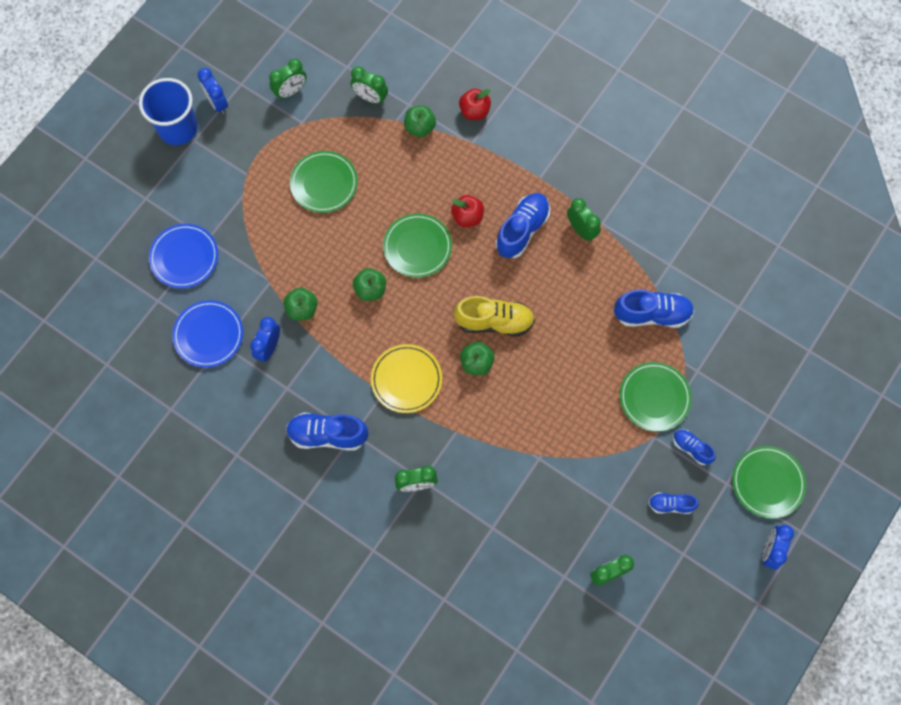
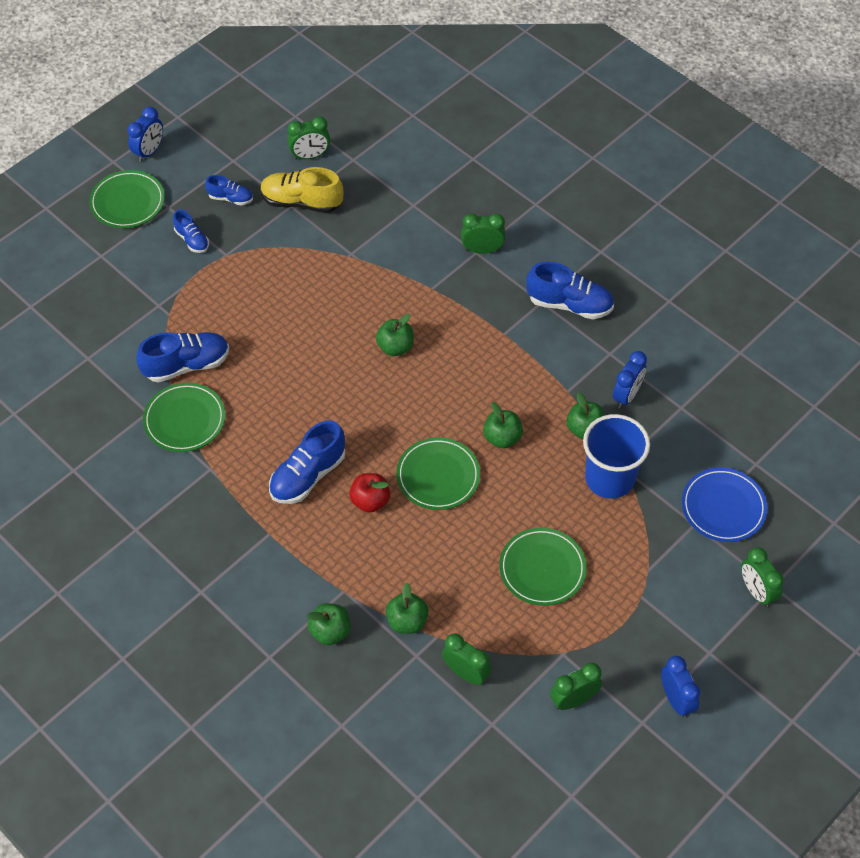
camera: 170 degrees left, 15 degrees down
blue cup [139,78,198,145] -> blue cup moved to [583,414,650,499]
blue plate [172,300,243,368] -> none
yellow plate [371,344,442,413] -> none
yellow shoe [454,296,535,337] -> yellow shoe moved to [260,167,343,213]
red apple [459,88,491,120] -> green apple [307,603,350,645]
green clock [567,198,601,242] -> green clock moved to [741,547,784,607]
blue shoe [614,290,694,328] -> blue shoe turned 150 degrees clockwise [136,332,229,383]
green plate [620,362,692,432] -> green plate moved to [143,382,225,452]

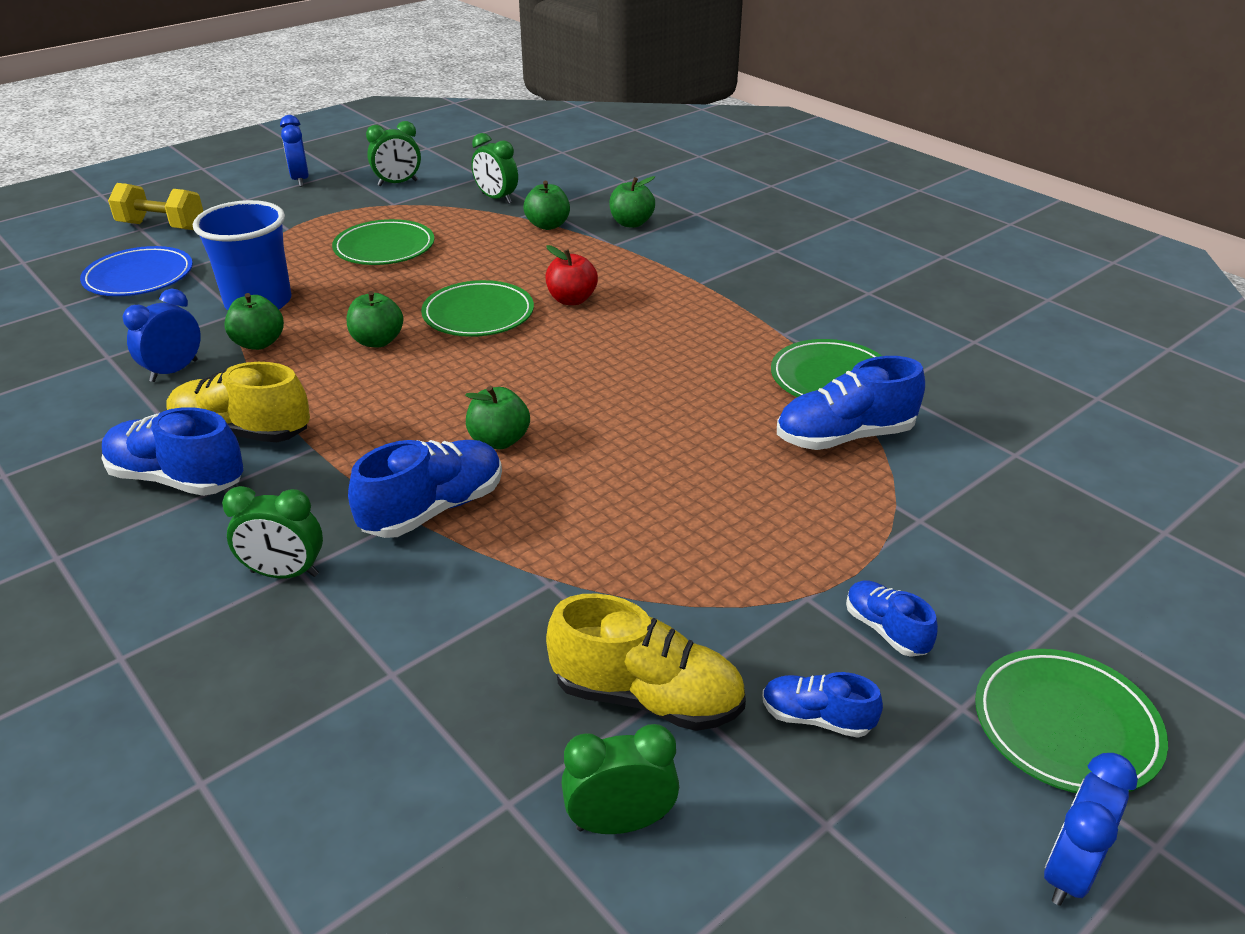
camera: 175 degrees left, 20 degrees down
blue shoe [269,420,345,504] -> blue shoe moved to [348,440,502,538]
green clock [741,547,784,607] -> yellow dumbbell [108,183,203,230]
none -> yellow shoe [166,362,310,442]

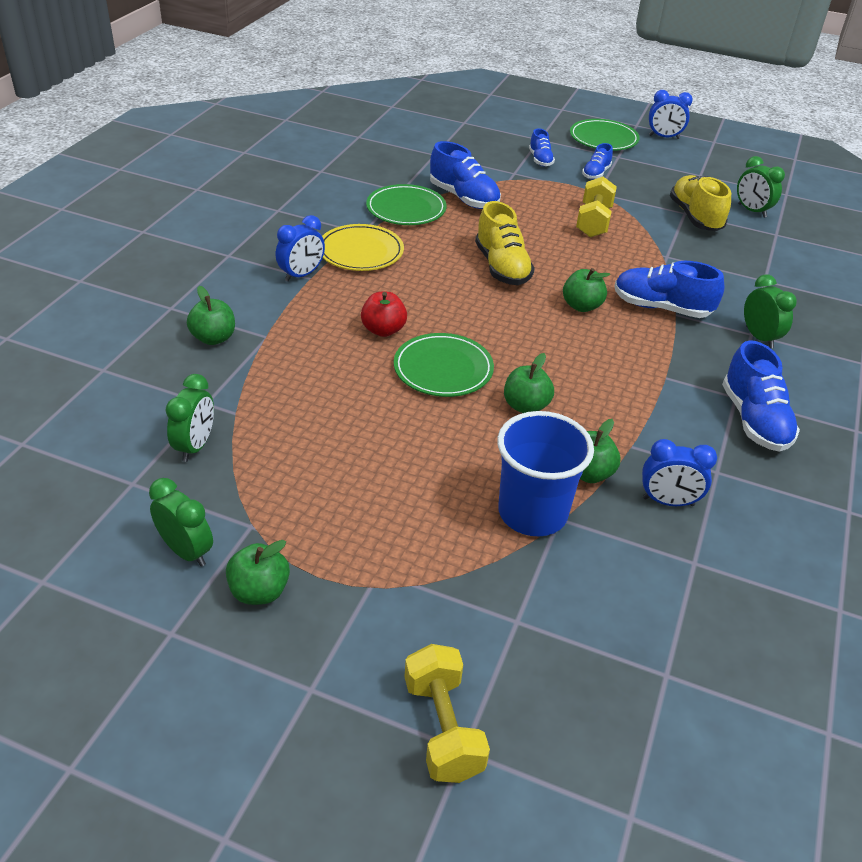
camera: 120 degrees left, 5 degrees up
blue plate [80,246,193,296] -> none
yellow shoe [166,362,310,442] -> yellow shoe moved to [475,201,535,285]
blue clock [280,115,309,187] -> blue clock moved to [276,215,325,282]
green plate [332,219,434,265] -> none
green apple [523,181,570,230] -> green apple moved to [226,540,290,605]
blue shoe [762,672,883,738] -> blue shoe moved to [529,128,555,166]
none -> yellow plate [322,224,404,271]
none -> yellow dumbbell [576,176,617,237]

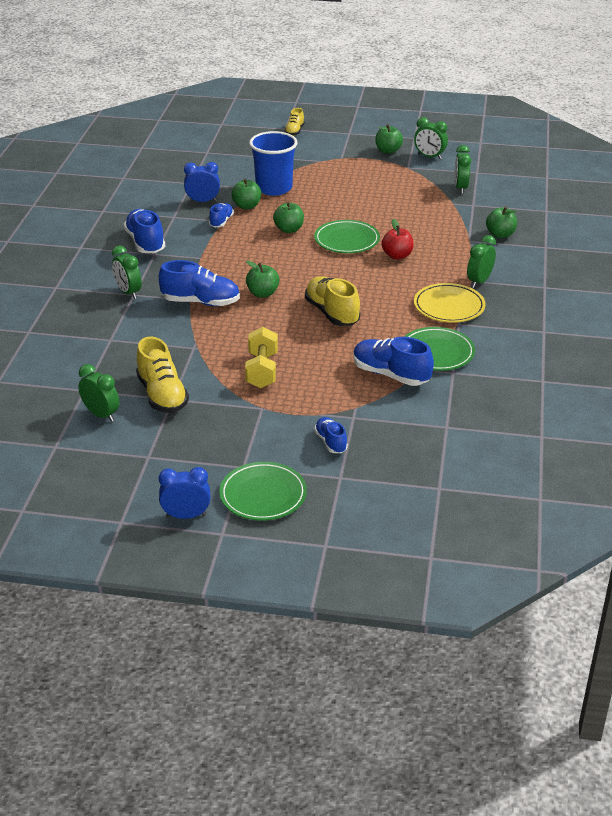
camera: 170 degrees right, 5 degrees down
blue clock [276,215,325,282] -> green clock [467,235,496,288]
yellow dumbbell [405,644,490,783] -> yellow shoe [284,108,304,136]
blue shoe [582,143,613,179] -> blue shoe moved to [209,203,234,227]

